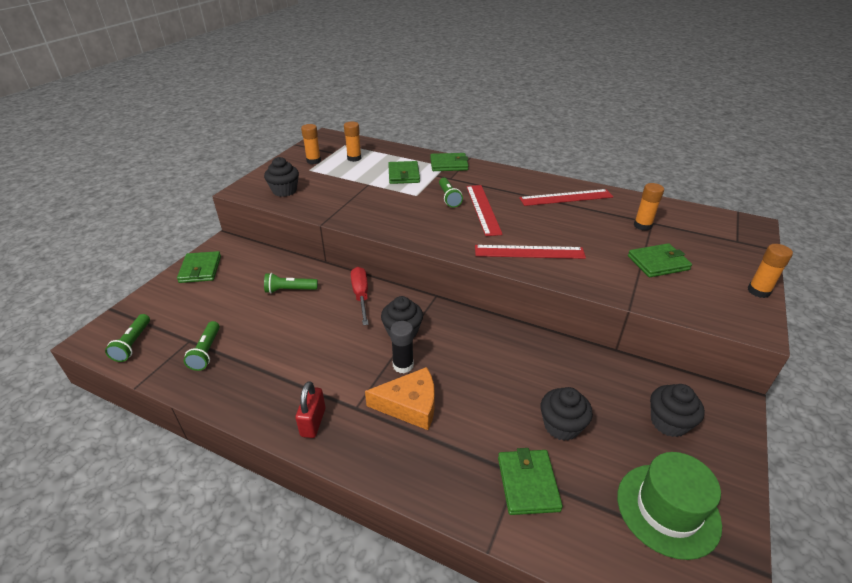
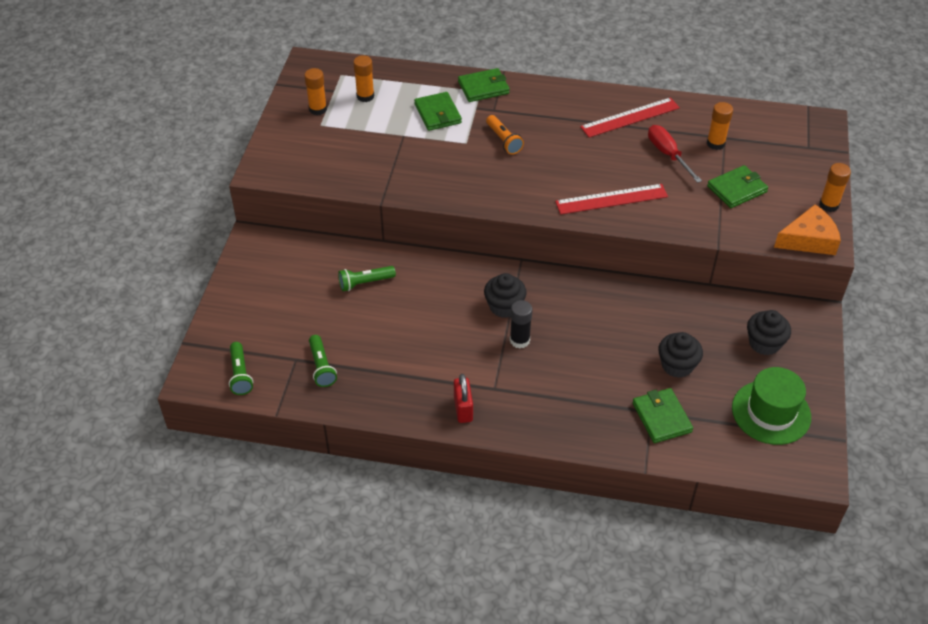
camera: 15 degrees left, 10 degrees up
green wallet [177,251,221,283] -> none
black cupcake [264,157,299,197] -> none
red screwdriver [351,267,369,325] -> red screwdriver moved to [648,125,702,183]
orange cheese [365,367,435,430] -> orange cheese moved to [774,204,841,255]
green flashlight [439,178,463,208] -> orange flashlight [486,115,524,155]
red ruler [466,185,503,236] -> none

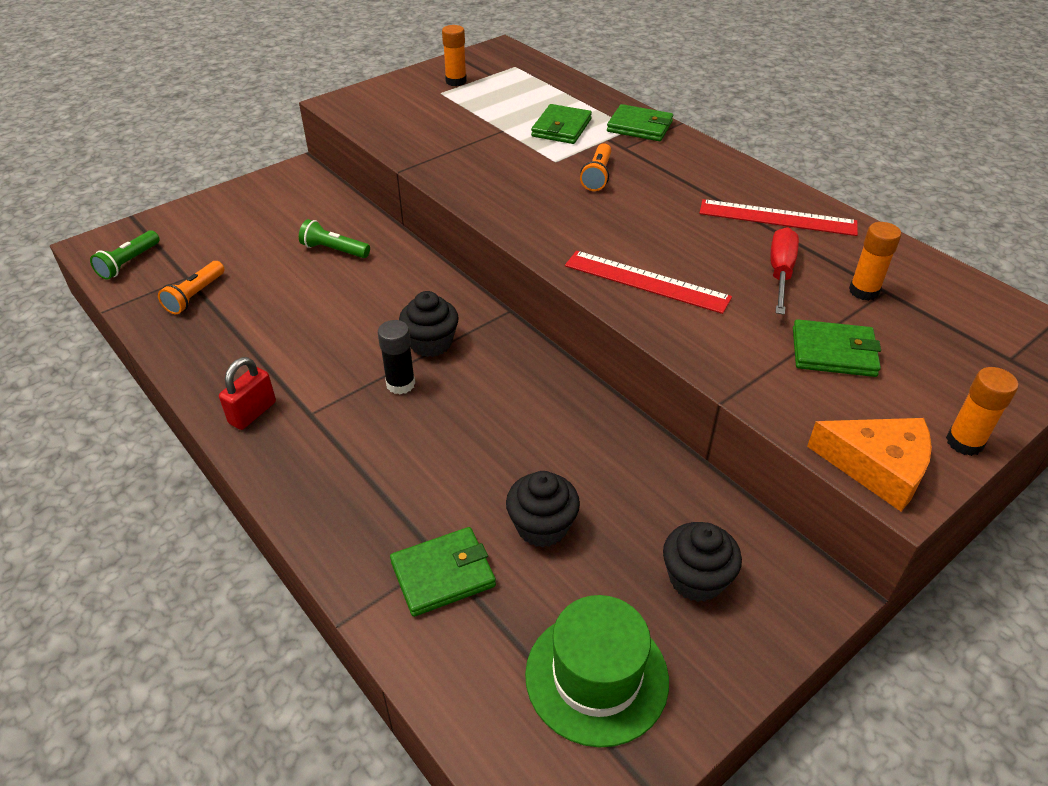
camera: 40 degrees right, 5 degrees down
green flashlight [309,335,337,387] -> orange flashlight [158,261,225,314]
orange glue stick [353,55,374,102] -> none
green wallet [632,388,693,443] -> green wallet turned 45 degrees clockwise [390,527,496,617]

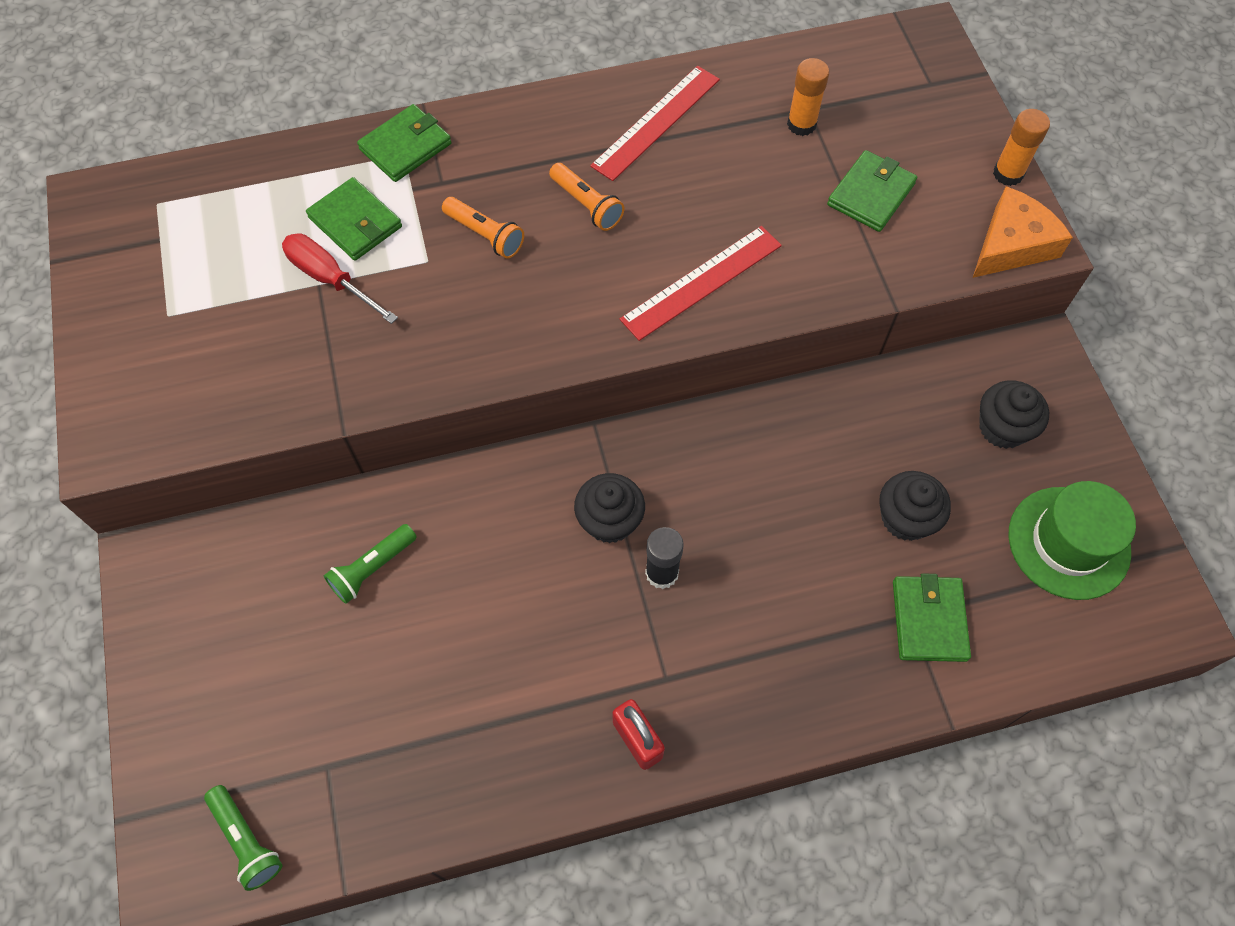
camera: 65 degrees left, 20 degrees up
orange flashlight [158,261,225,314] -> orange flashlight moved to [549,163,625,231]
orange glue stick [442,25,467,86] -> none
red screwdriver [771,227,799,315] -> red screwdriver moved to [282,233,398,324]

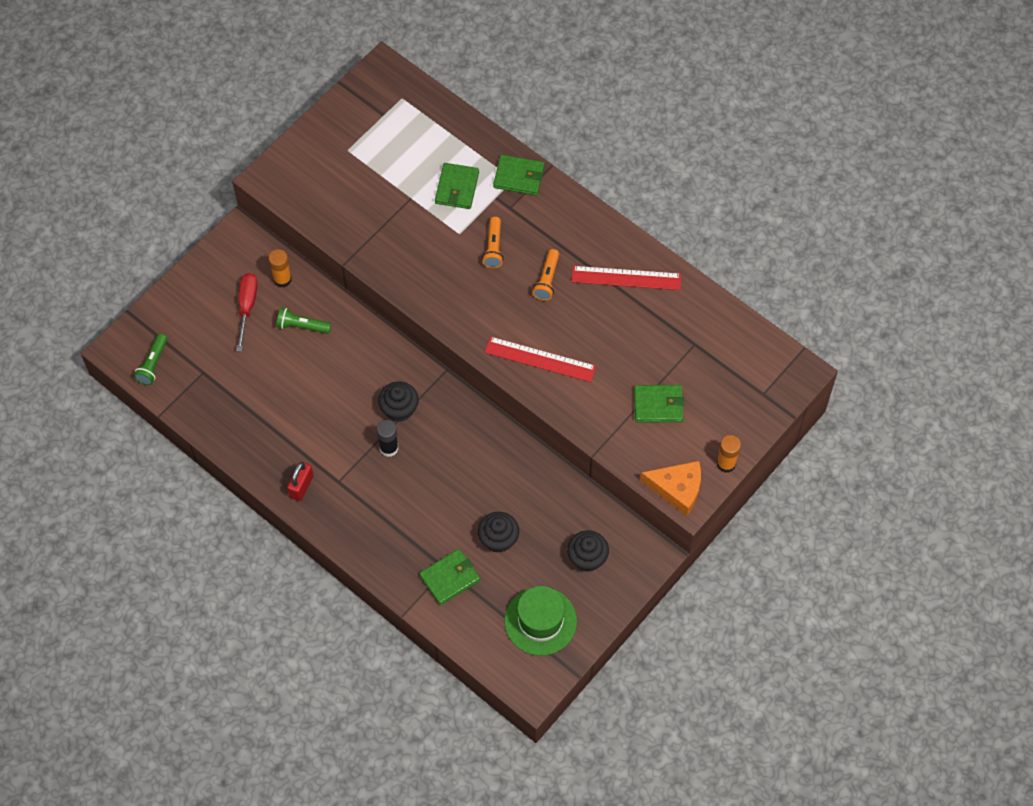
camera: 55 degrees right, 0 degrees up
red screwdriver [282,233,398,324] -> red screwdriver moved to [236,273,258,352]
orange glue stick [787,58,829,136] -> orange glue stick moved to [268,249,292,287]

